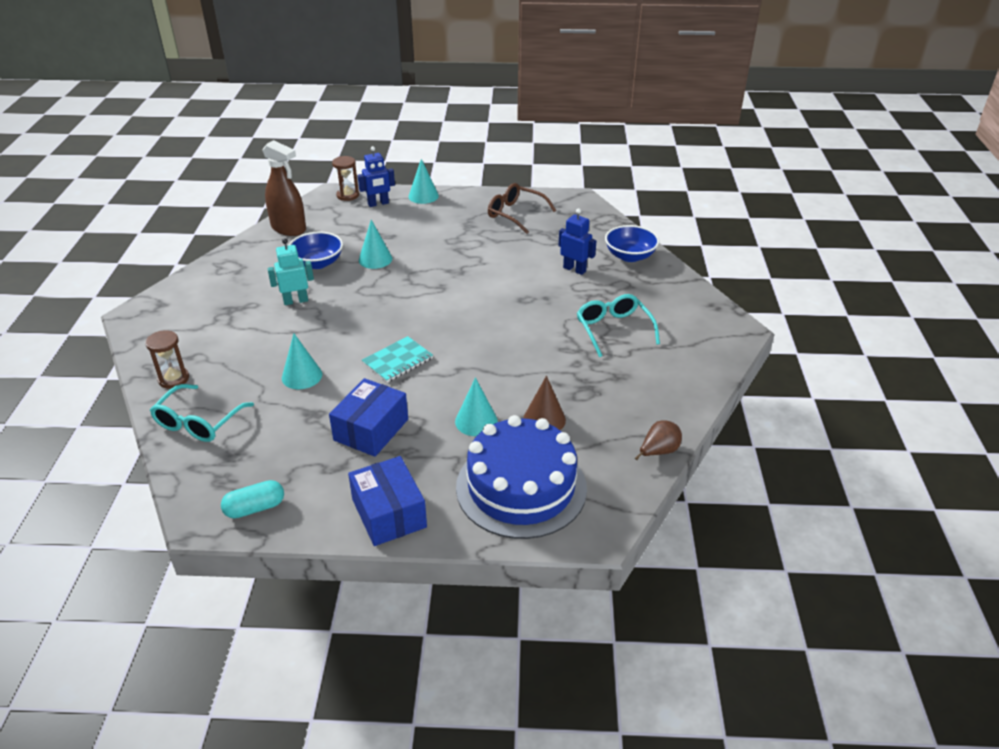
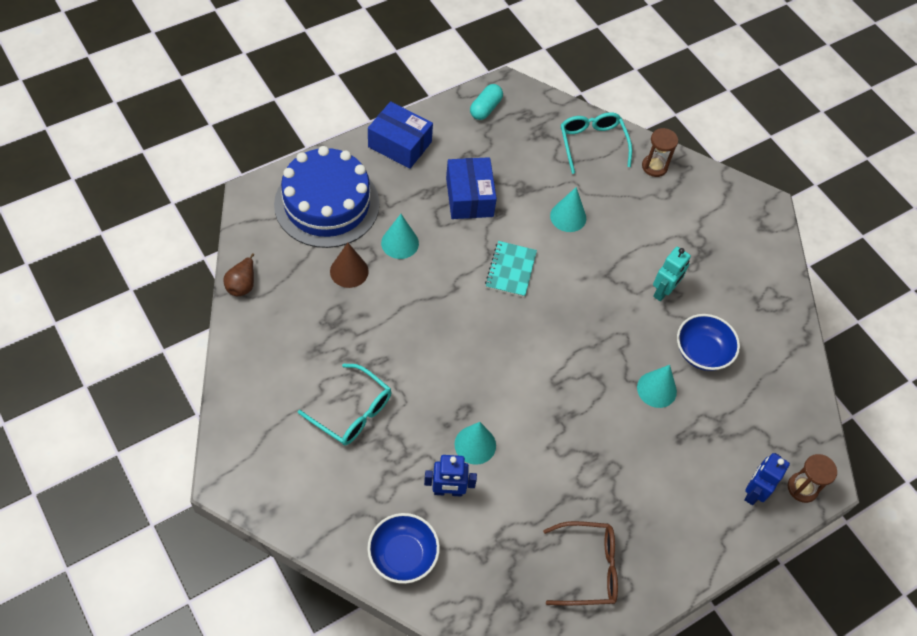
camera: 140 degrees right, 20 degrees up
brown spray bottle [262,140,306,236] -> none
turquoise cone [409,159,439,204] -> turquoise cone moved to [455,422,496,465]

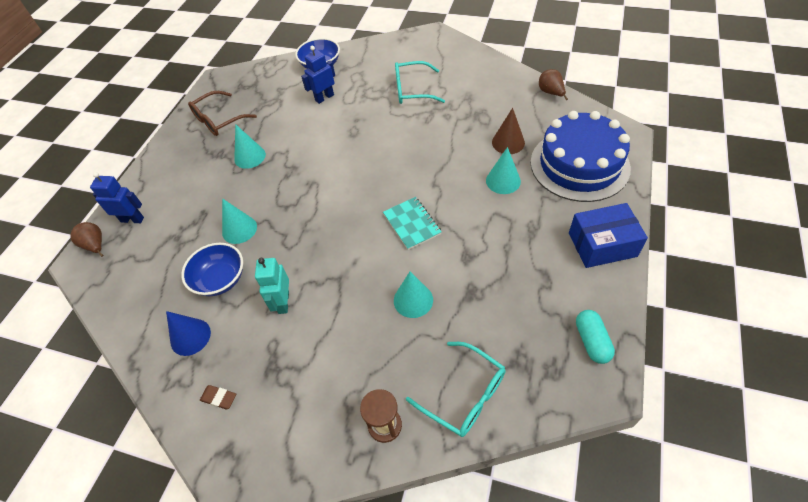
camera: 150 degrees right, 5 degrees down
blue box [446,157,497,219] -> none
turquoise cone [455,422,496,465] -> turquoise cone moved to [234,124,266,169]
blue robot [744,453,790,505] -> blue robot turned 75 degrees counterclockwise [90,172,144,223]
brown hourglass [788,454,837,503] -> brown pear [70,222,104,257]
none -> blue cone [166,311,211,356]
none -> brown eraser [200,385,236,409]

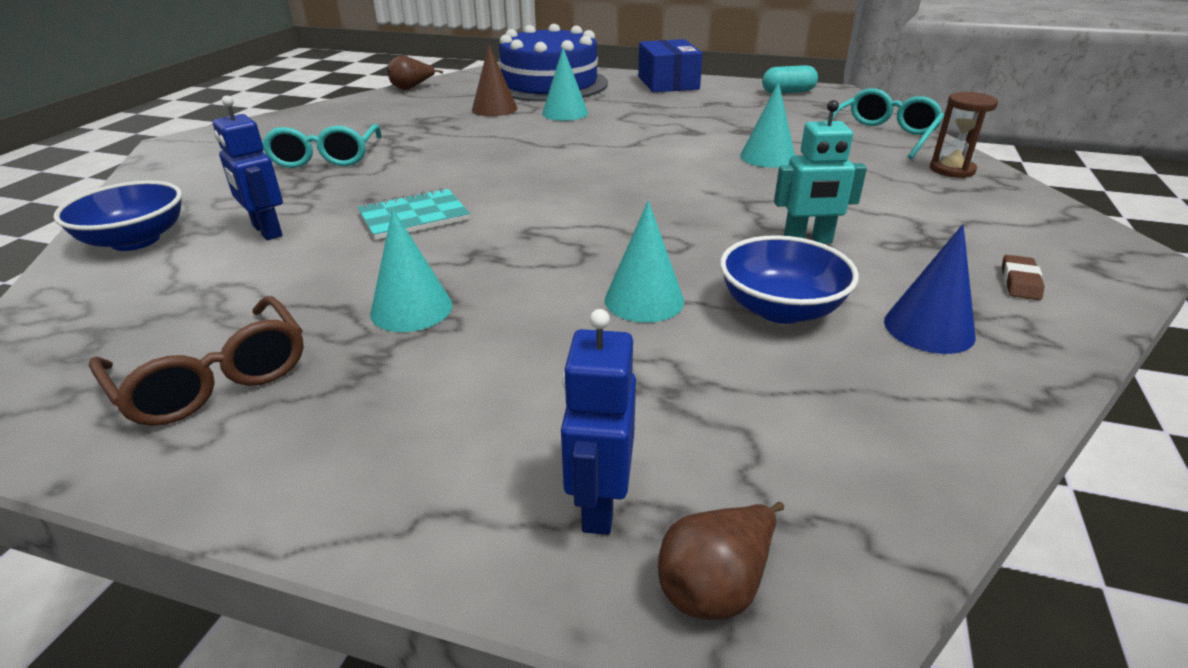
camera: 95 degrees left, 20 degrees down
turquoise notebook [383,197,442,250] -> turquoise notebook moved to [357,188,470,240]

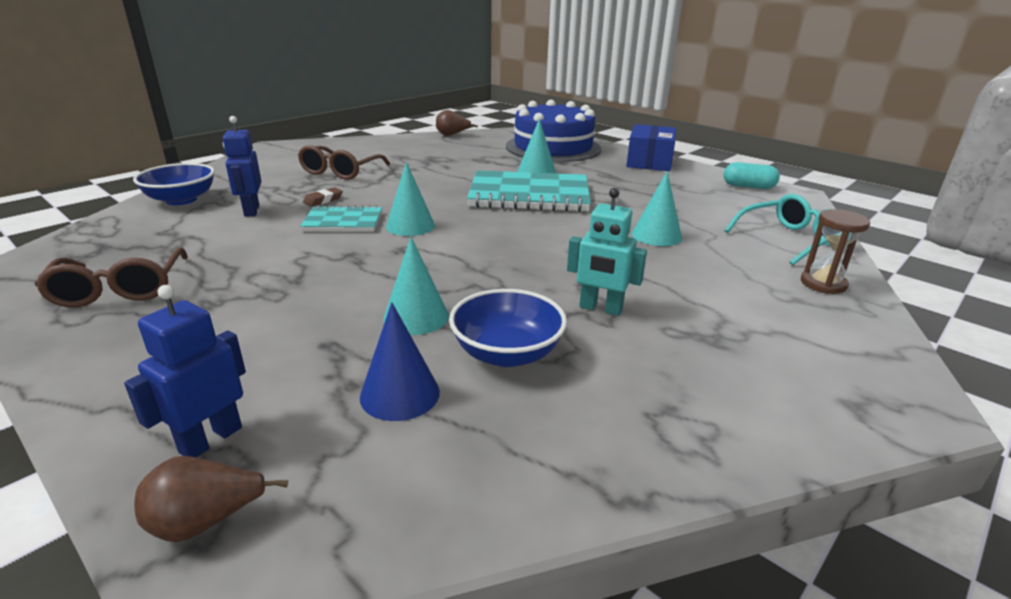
camera: 25 degrees right, 5 degrees down
turquoise glasses [262,124,382,168] -> brown glasses [298,145,390,180]
turquoise cone [370,209,452,332] -> turquoise cone moved to [386,162,435,236]
brown cone [472,45,517,116] -> none
blue cone [884,224,976,354] -> blue cone moved to [360,302,440,421]
brown eraser [1002,255,1044,300] -> brown eraser moved to [303,187,343,207]
none -> turquoise notebook [467,170,591,212]

